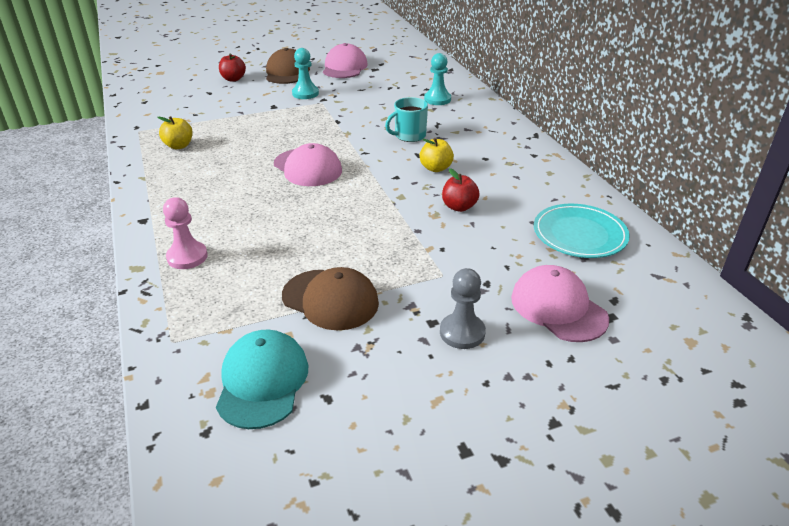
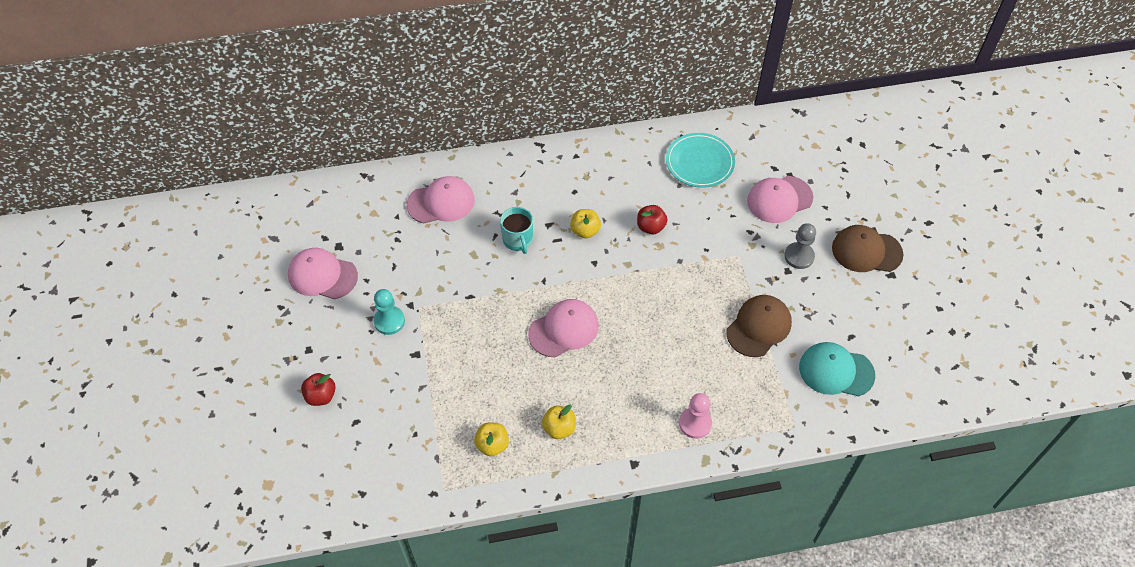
camera: 80 degrees left, 20 degrees up
brown cap [266,48,310,84] -> brown cap moved to [832,225,904,272]
turquoise pawn [424,53,451,105] -> pink cap [407,176,475,224]
none -> yellow apple [542,405,576,439]

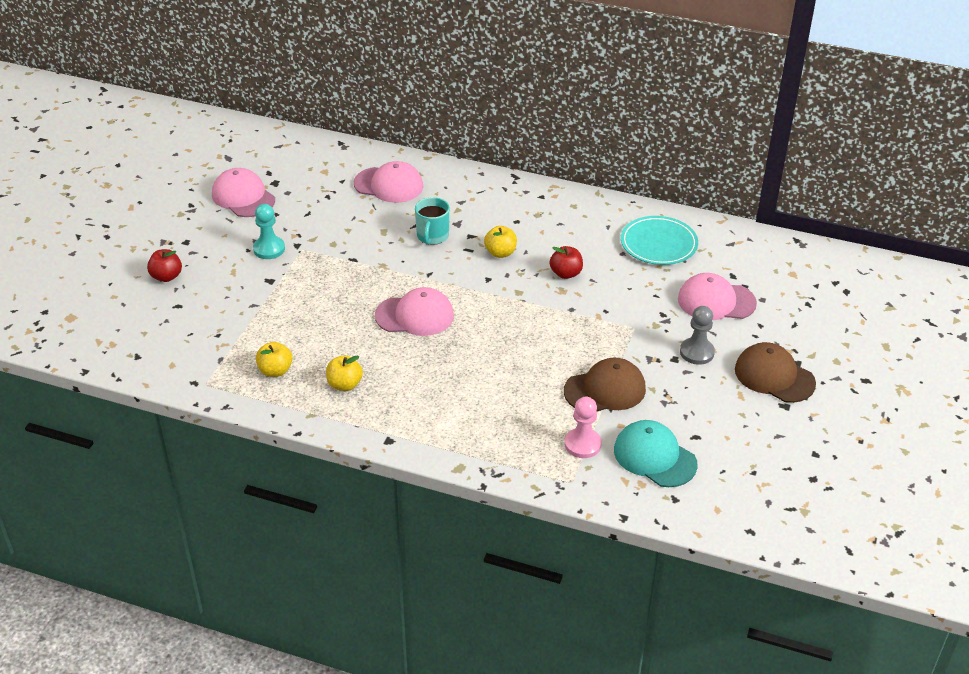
camera: 30 degrees right, 15 degrees down
pink pawn [679,393,712,439] -> pink pawn moved to [565,397,602,458]

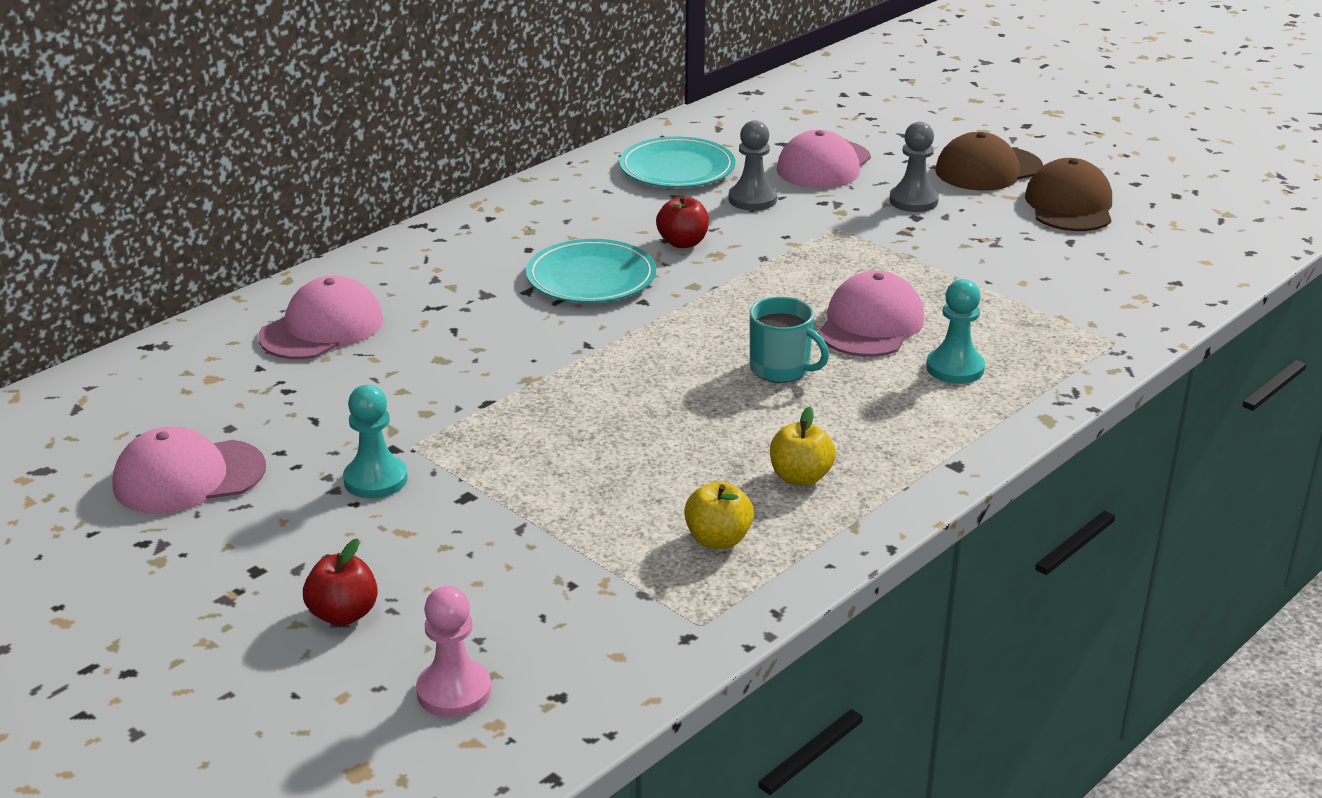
camera: 65 degrees left, 10 degrees down
pink cap [375,287,454,336] -> pink cap moved to [818,271,924,357]
turquoise mug [415,197,450,245] -> turquoise mug moved to [750,297,829,383]
yellow apple [484,226,517,258] -> turquoise plate [526,239,656,303]
brown cap [564,358,646,412] -> brown cap moved to [1025,158,1112,231]
pink pawn [565,397,602,458] -> pink pawn moved to [416,586,491,717]
turquoise cap [614,420,698,487] -> none
none -> grey pawn [729,120,777,211]
none -> turquoise pawn [927,279,985,384]

